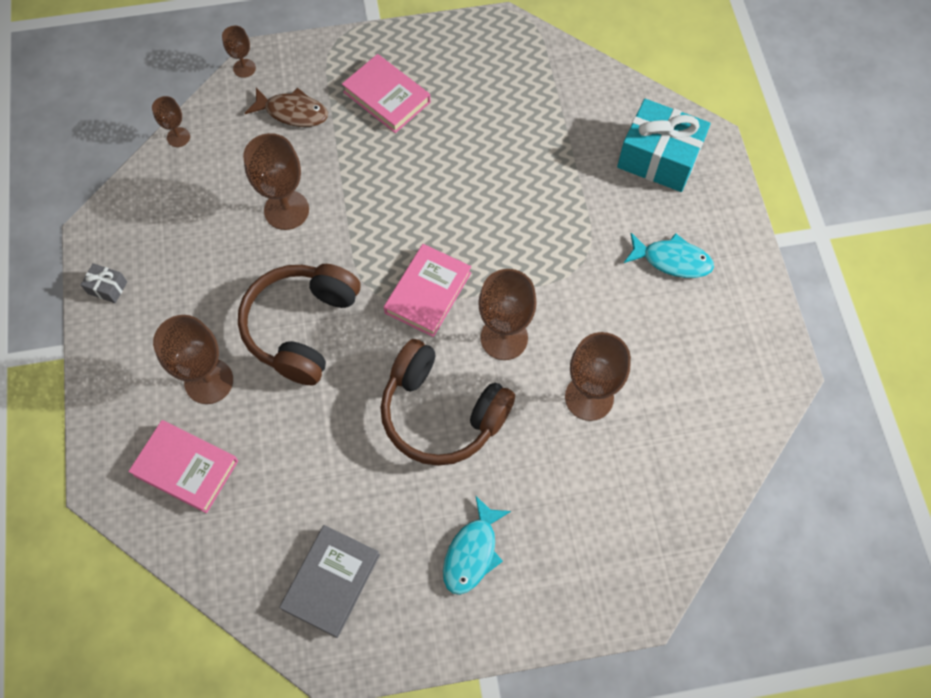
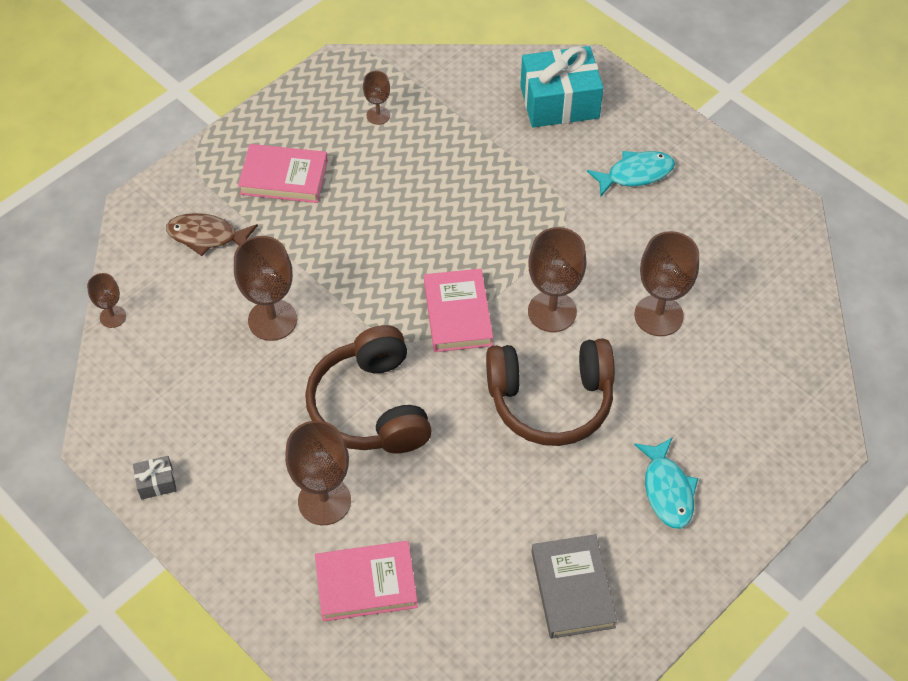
camera: 35 degrees left, 10 degrees down
brown goblet [222,26,256,78] -> brown goblet moved to [363,71,390,125]
brown fish [245,88,328,127] -> brown fish turned 150 degrees counterclockwise [166,213,258,256]

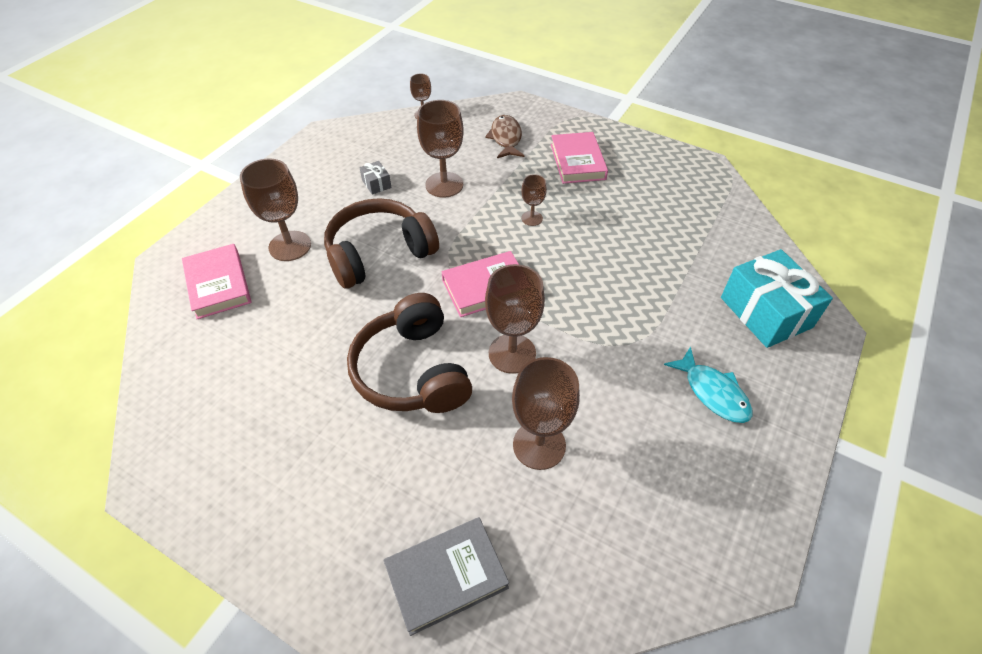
camera: 75 degrees right, 5 degrees down
grey gift [133,456,177,500] -> grey gift moved to [359,161,392,195]
brown goblet [363,71,390,125] -> brown goblet moved to [521,174,547,226]
grey book [531,534,617,639] -> grey book moved to [384,517,509,636]
turquoise fish [634,437,698,529] -> none

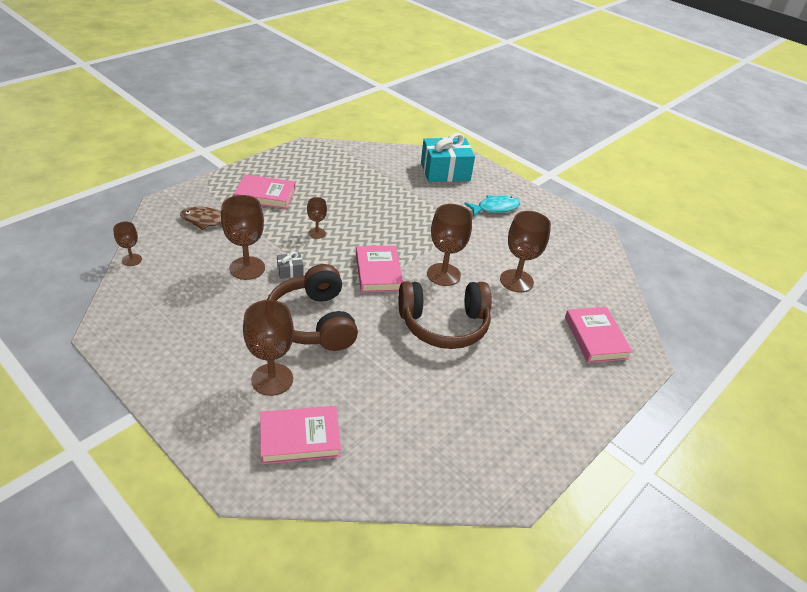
camera: 80 degrees left, 10 degrees down
grey gift [359,161,392,195] -> grey gift moved to [277,252,304,279]
grey book [384,517,509,636] -> pink book [565,307,633,363]

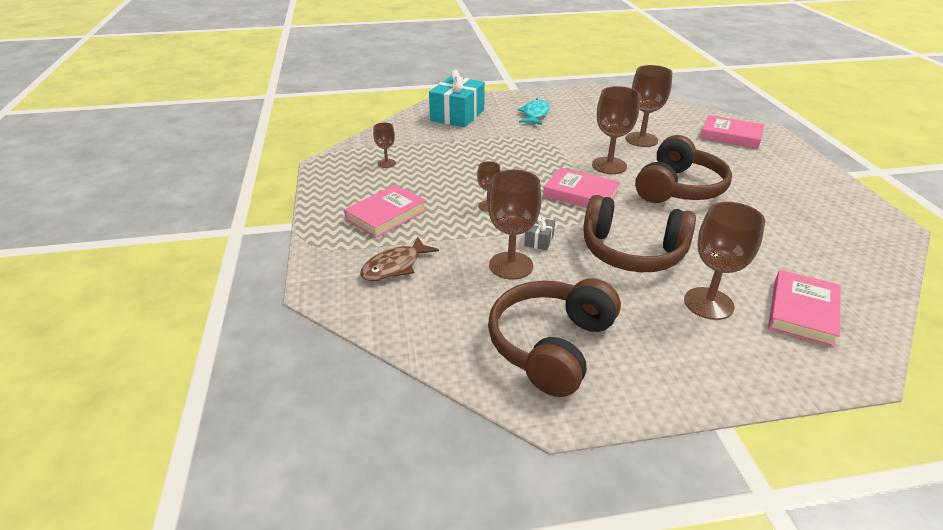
camera: 50 degrees left, 5 degrees down
brown goblet [113,221,142,266] -> brown goblet moved to [373,122,396,168]
none -> brown headphones [488,278,621,397]

